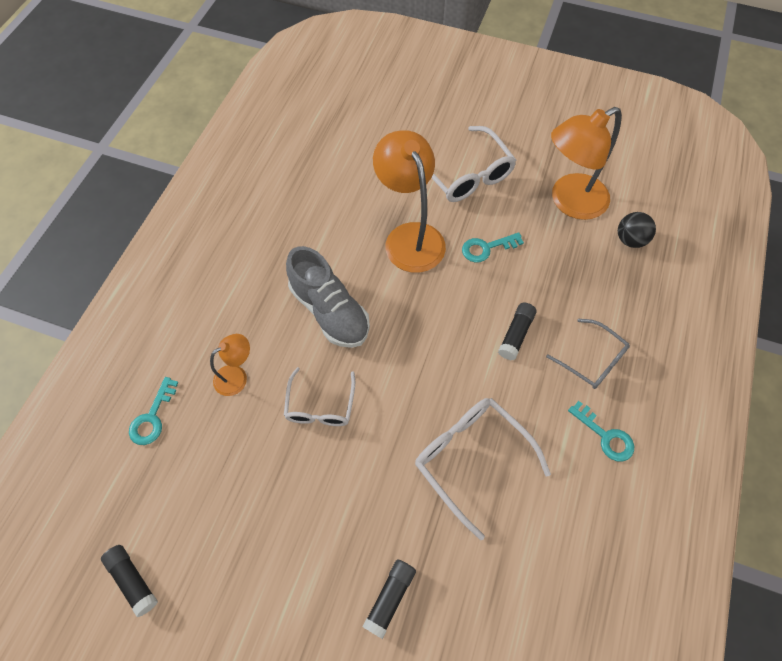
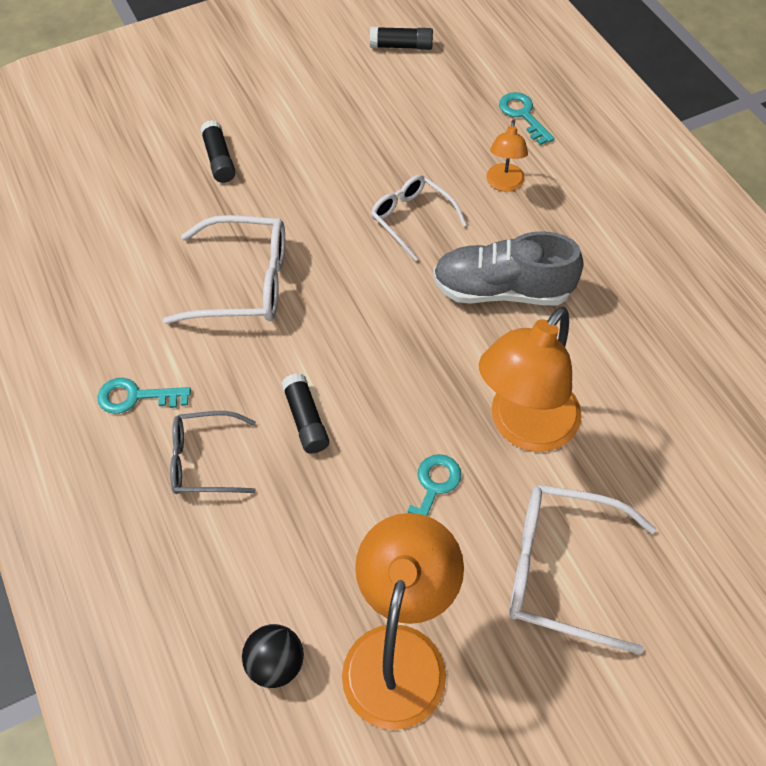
camera: 135 degrees right, 5 degrees down
orange lamp [373,130,446,273] -> orange lamp turned 105 degrees clockwise [479,306,582,452]

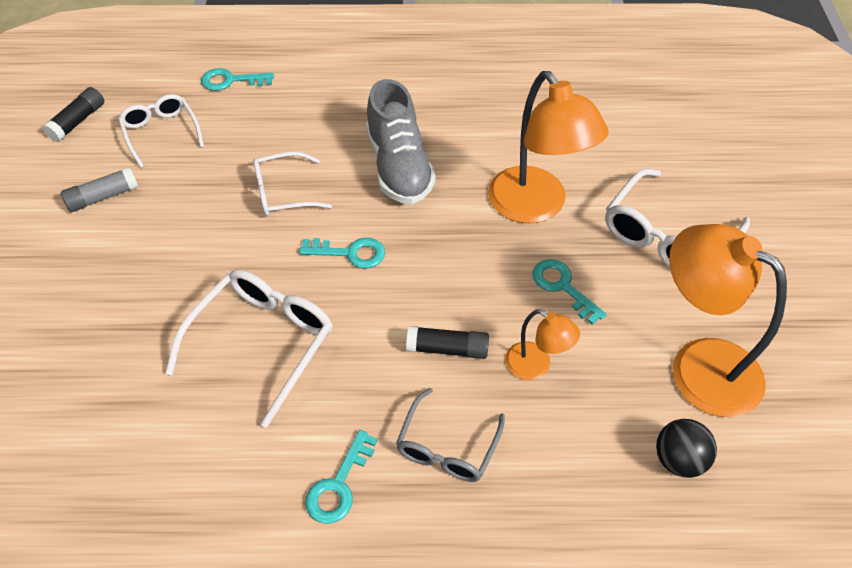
camera: 65 degrees left, 5 degrees down
black glue stick [200,120,236,183] -> none
grey shoe [433,231,583,305] -> grey shoe turned 45 degrees counterclockwise [366,79,436,204]
orange lamp [487,120,528,192] -> orange lamp moved to [505,309,580,380]
none -> grey glue stick [61,167,138,212]
none -> white glasses [118,94,204,168]
none -> turquoise key [299,238,385,269]

